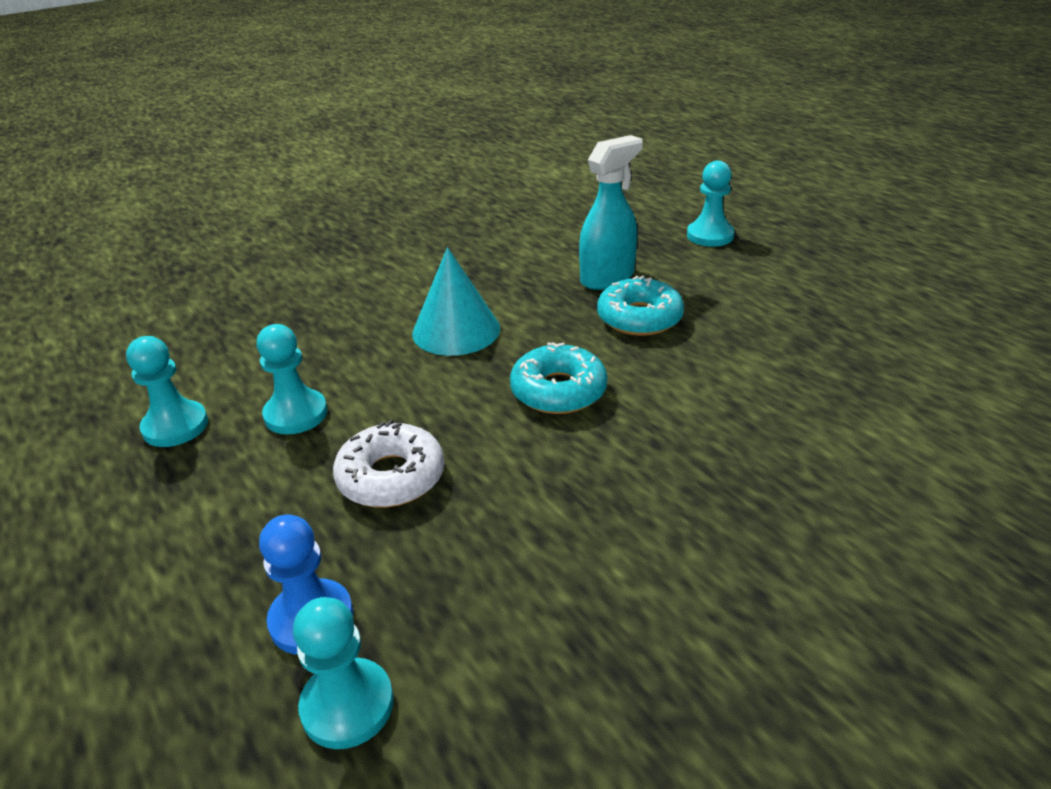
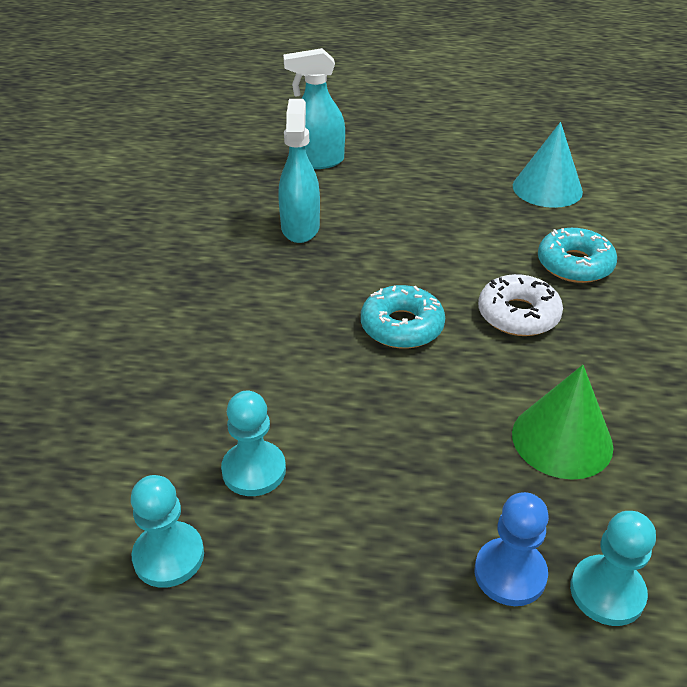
camera: 50 degrees left, 5 degrees up
white donut [333,420,444,507] -> white donut moved to [478,274,563,336]
turquoise cone [412,247,500,356] -> turquoise cone moved to [513,122,583,208]
turquoise donut [597,275,684,336] -> turquoise donut moved to [538,228,617,283]
turquoise pawn [687,160,735,247] -> turquoise spray bottle [283,48,345,169]
none -> green cone [512,365,613,480]

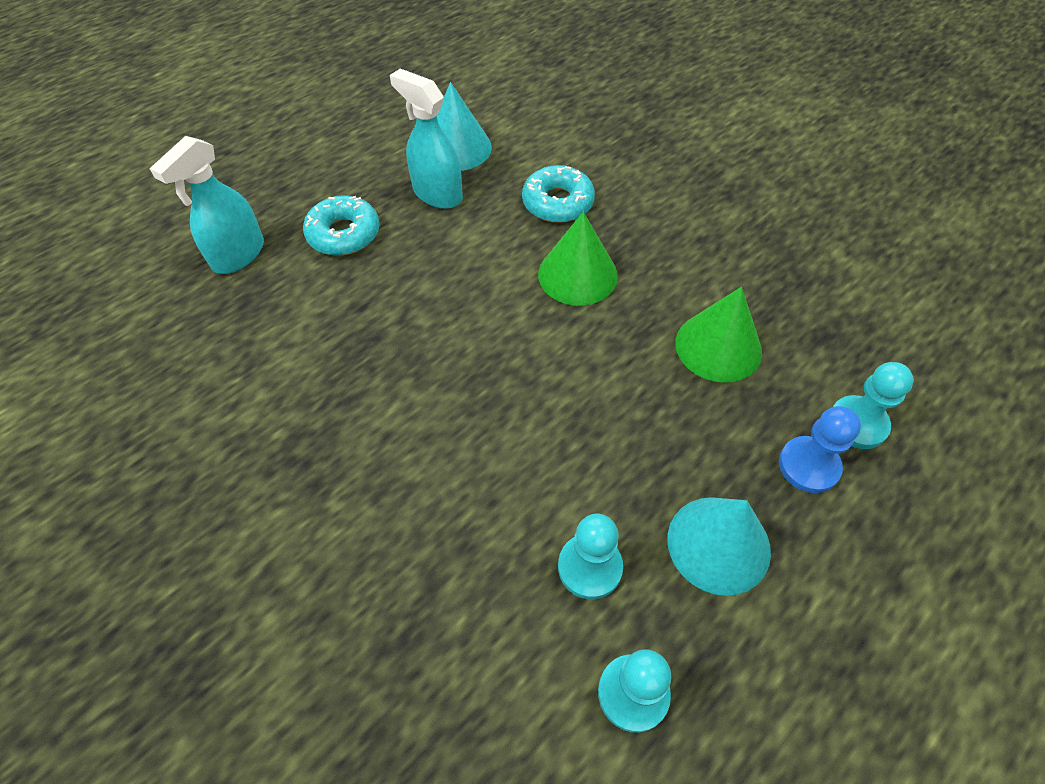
camera: 50 degrees left, 15 degrees up
turquoise spray bottle [278,99,320,243] -> turquoise spray bottle moved to [390,69,463,209]
turquoise donut [361,285,445,349] -> turquoise donut moved to [303,196,380,255]
white donut [478,274,563,336] -> green cone [538,212,618,306]
none -> turquoise cone [668,497,771,596]

